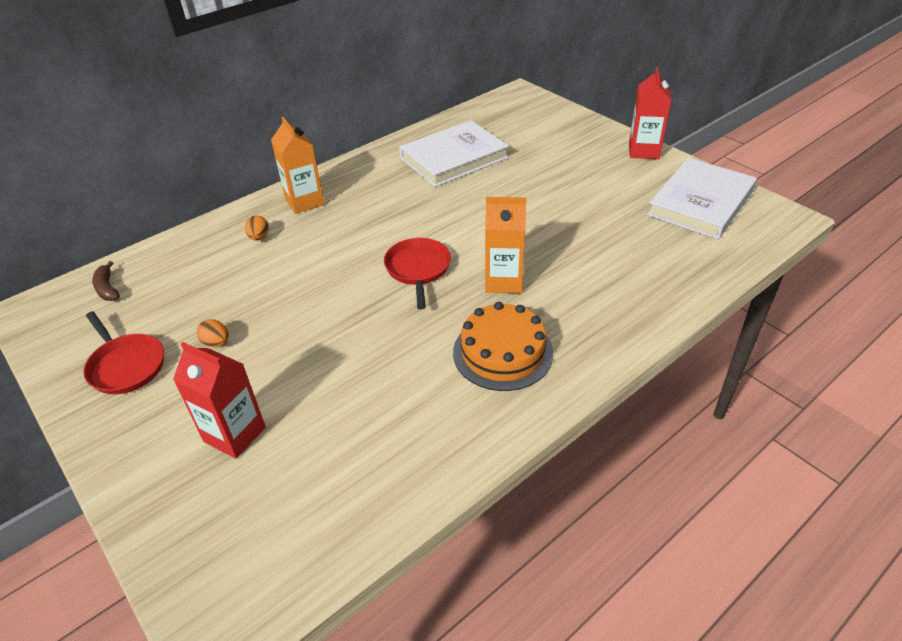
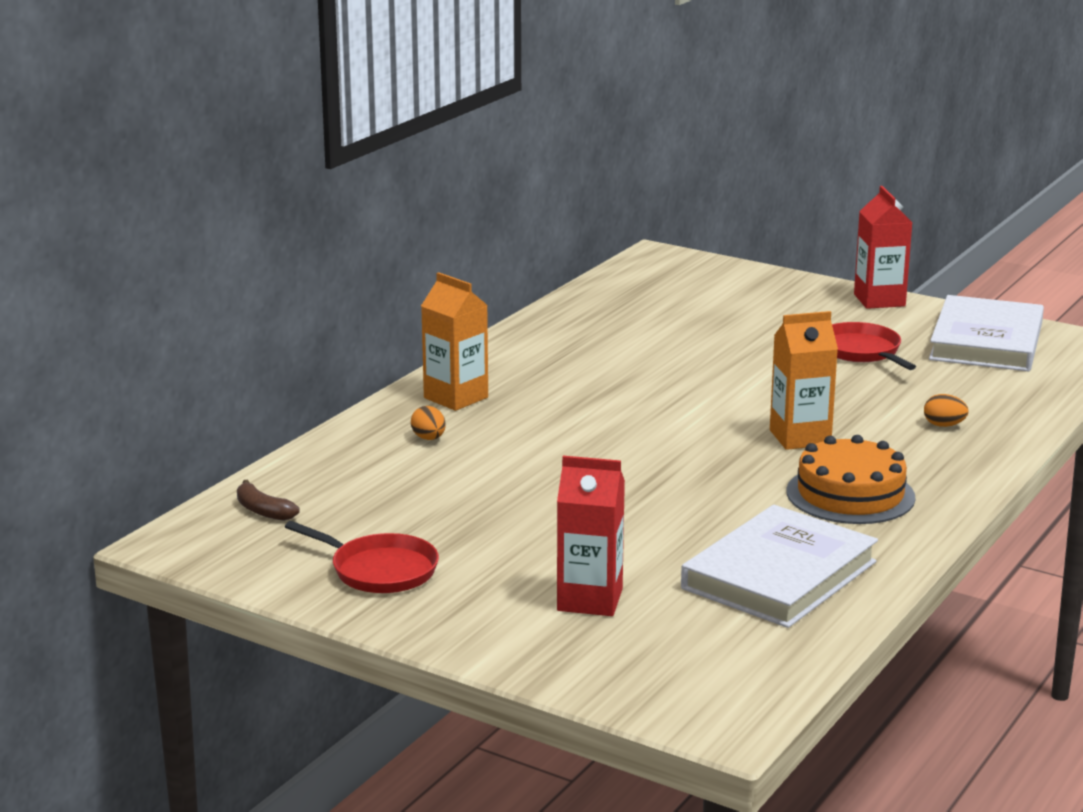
camera: 20 degrees left, 20 degrees down
orange egg [197,319,229,347] -> orange egg moved to [924,394,969,427]
red pan [384,238,451,309] -> red pan moved to [832,322,916,370]
white book [399,120,509,187] -> white book moved to [681,505,878,628]

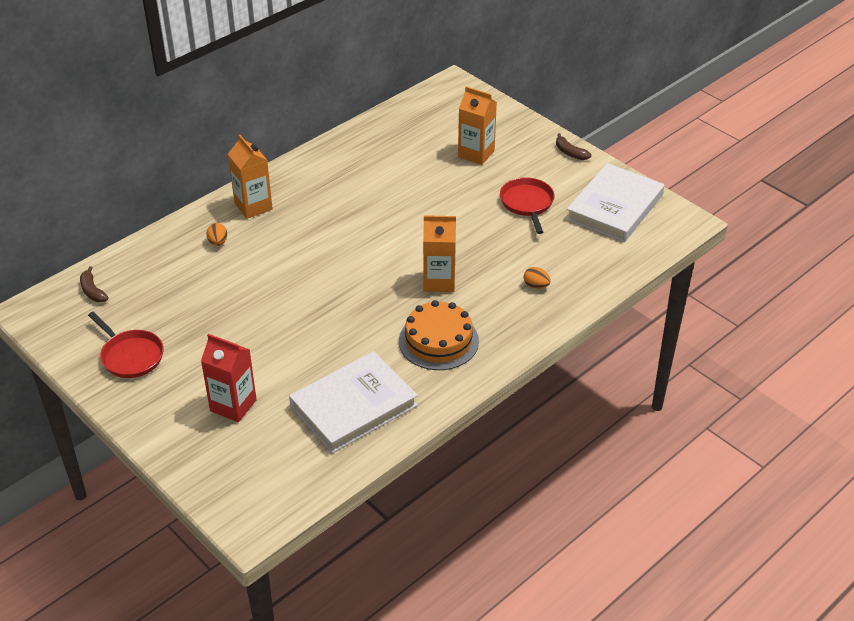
camera: 15 degrees right, 20 degrees up
red carton [854,186,913,309] -> brown banana [556,133,592,160]
none -> orange carton [458,86,497,165]

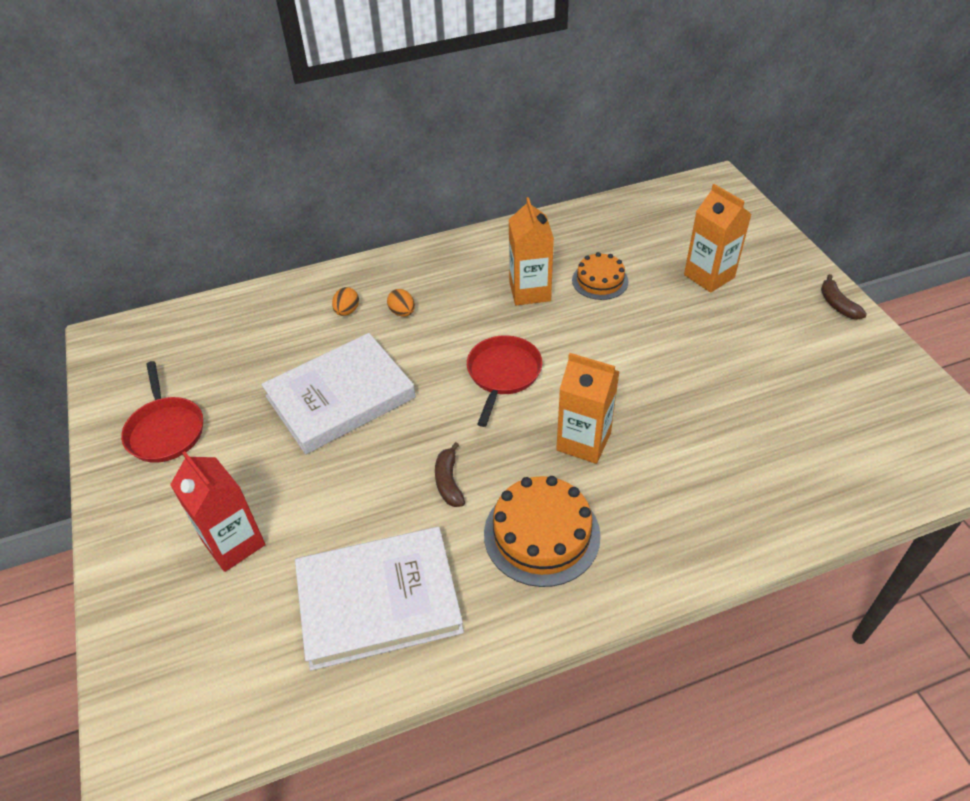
camera: 25 degrees right, 5 degrees up
brown banana [80,266,109,302] -> brown banana moved to [435,442,465,507]
orange carton [228,135,273,219] -> orange carton moved to [509,197,554,305]
red pan [500,177,555,234] -> red pan moved to [467,335,542,427]
orange egg [524,267,551,289] -> orange egg moved to [387,289,415,317]
white book [566,163,664,242] -> white book moved to [261,333,416,454]
none -> orange cake [572,252,629,300]

